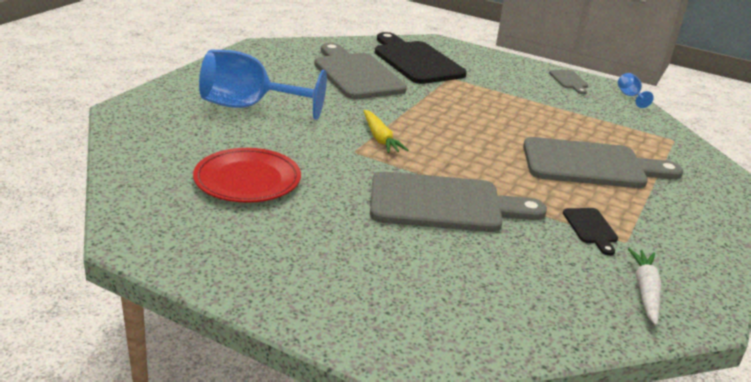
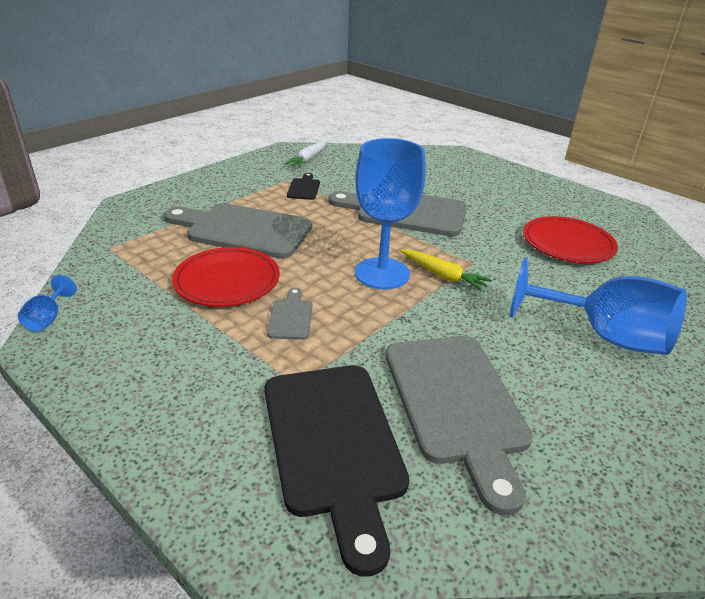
camera: 165 degrees left, 5 degrees up
yellow carrot [364,110,408,153] -> yellow carrot turned 135 degrees clockwise [400,249,492,291]
grey cutting board [549,70,588,94] -> grey cutting board moved to [267,288,312,340]
none -> red plate [172,247,280,307]
none -> blue goblet [355,138,426,289]

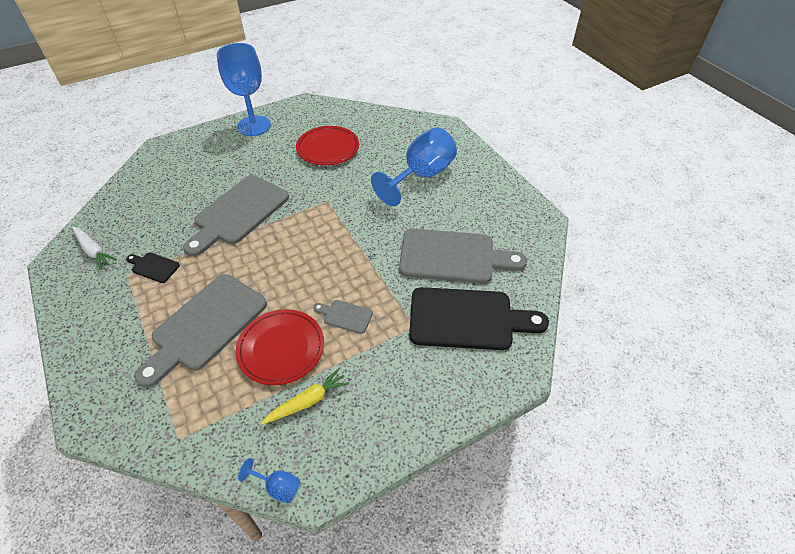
camera: 70 degrees left, 15 degrees up
blue goblet [355,138,426,289] -> blue goblet moved to [217,43,271,136]
yellow carrot [400,249,492,291] -> yellow carrot moved to [261,368,349,425]

